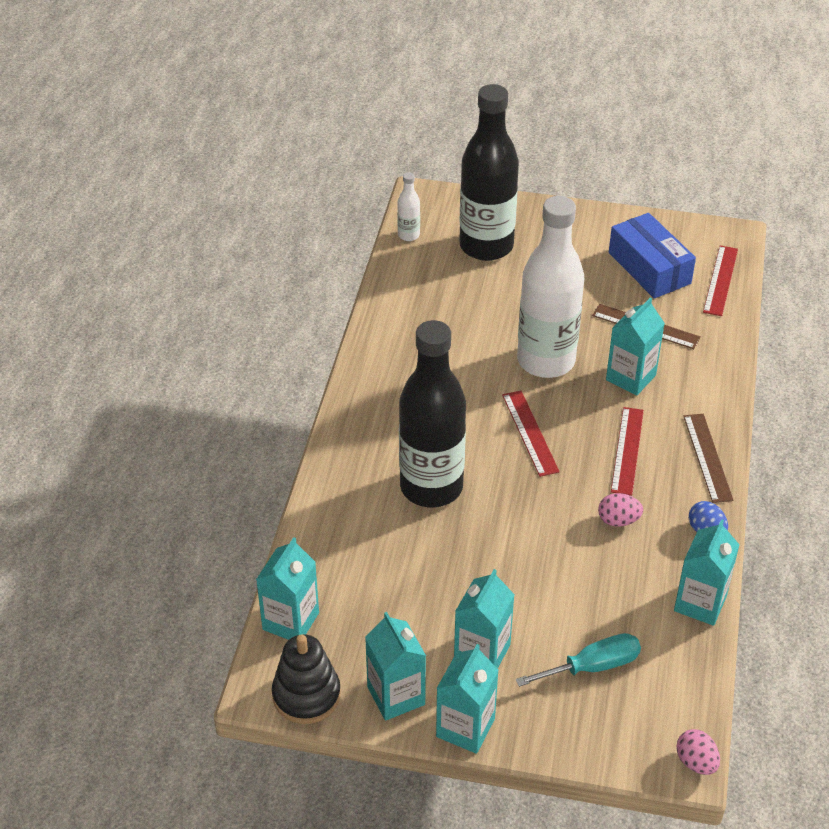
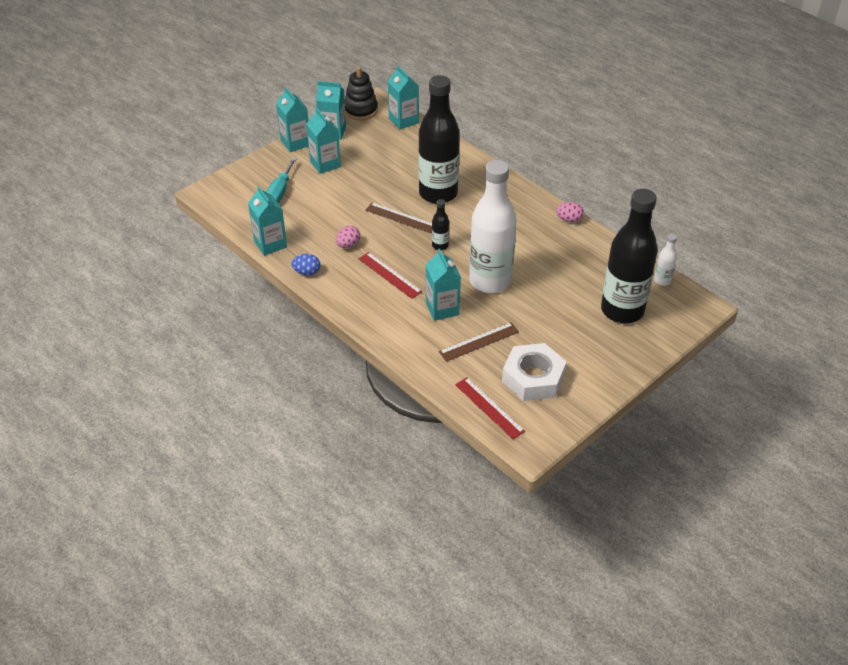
camera: 125 degrees right, 0 degrees up
red ruler [502,391,560,477] -> black bottle [432,199,449,250]
blue box [609,213,696,299] -> white nut [502,343,567,401]
pink egg [676,729,720,775] -> pink egg moved to [556,202,584,223]
brown ruler [683,414,733,503] -> brown ruler moved to [365,202,432,233]

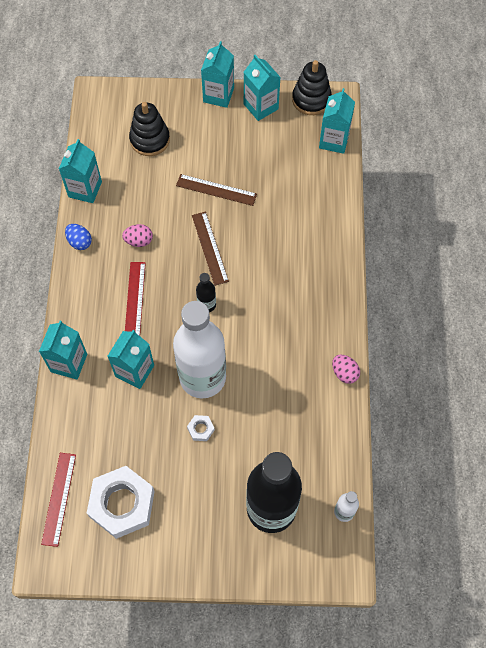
camera: 45 degrees right, 20 degrees up
turquoise screwdriver [266,157,297,203] -> black stacking toy [129,102,170,156]
turquoise carton [306,108,341,174] -> turquoise carton moved to [39,321,87,380]
black bottle [418,75,460,204] -> none
brown ruler [439,322,519,362] -> brown ruler moved to [176,174,257,206]
none -> white nut [187,415,215,441]

